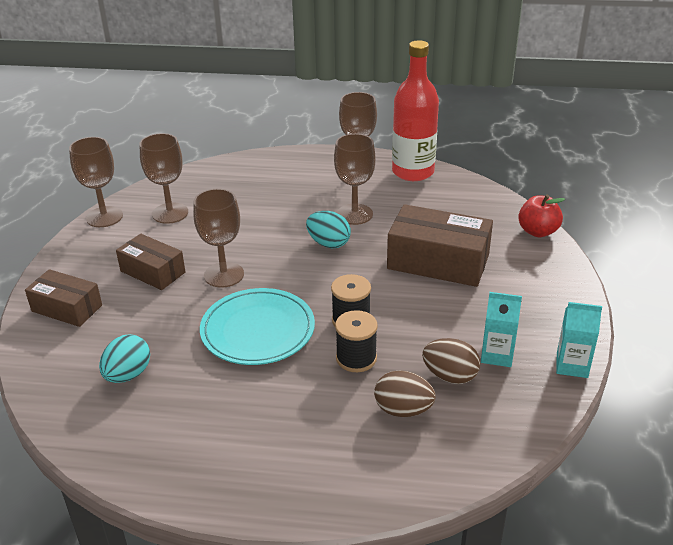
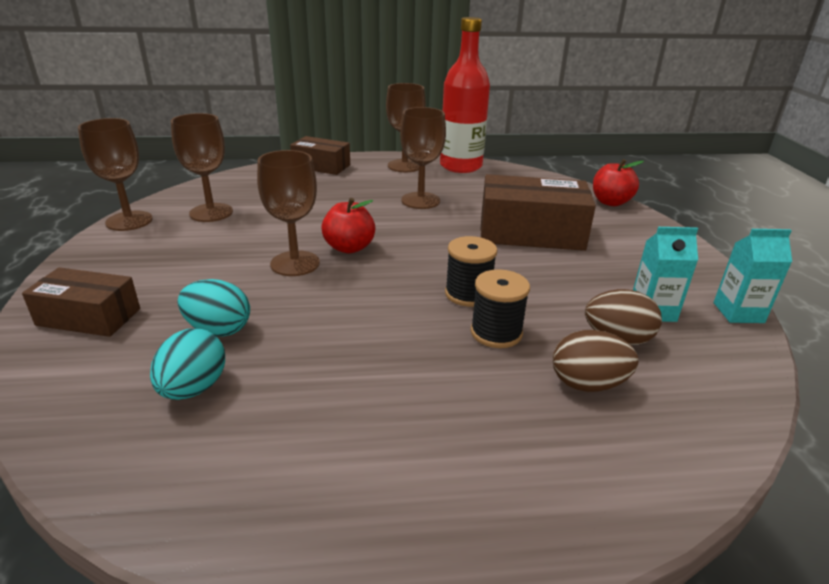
camera: 15 degrees left, 5 degrees down
brown box [116,234,185,290] -> brown box moved to [290,136,350,175]
turquoise plate [200,288,315,365] -> none
turquoise egg [306,211,351,248] -> turquoise egg moved to [178,279,250,337]
none -> red apple [321,198,375,254]

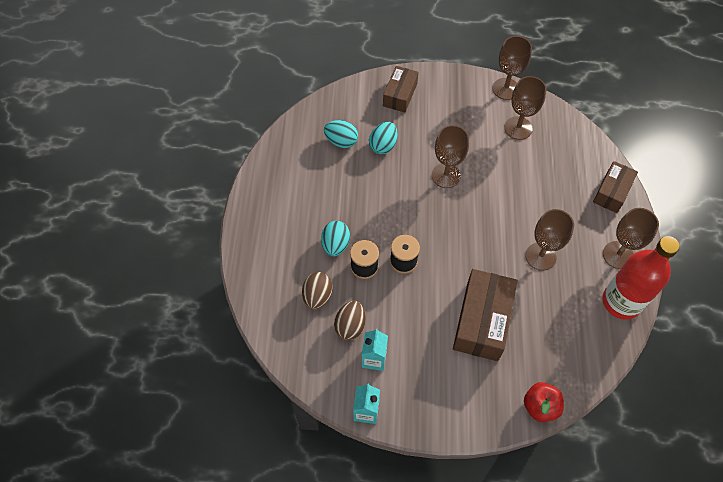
camera: 100 degrees right, 30 degrees up
red apple [321,198,375,254] -> none
none -> turquoise egg [321,221,350,256]

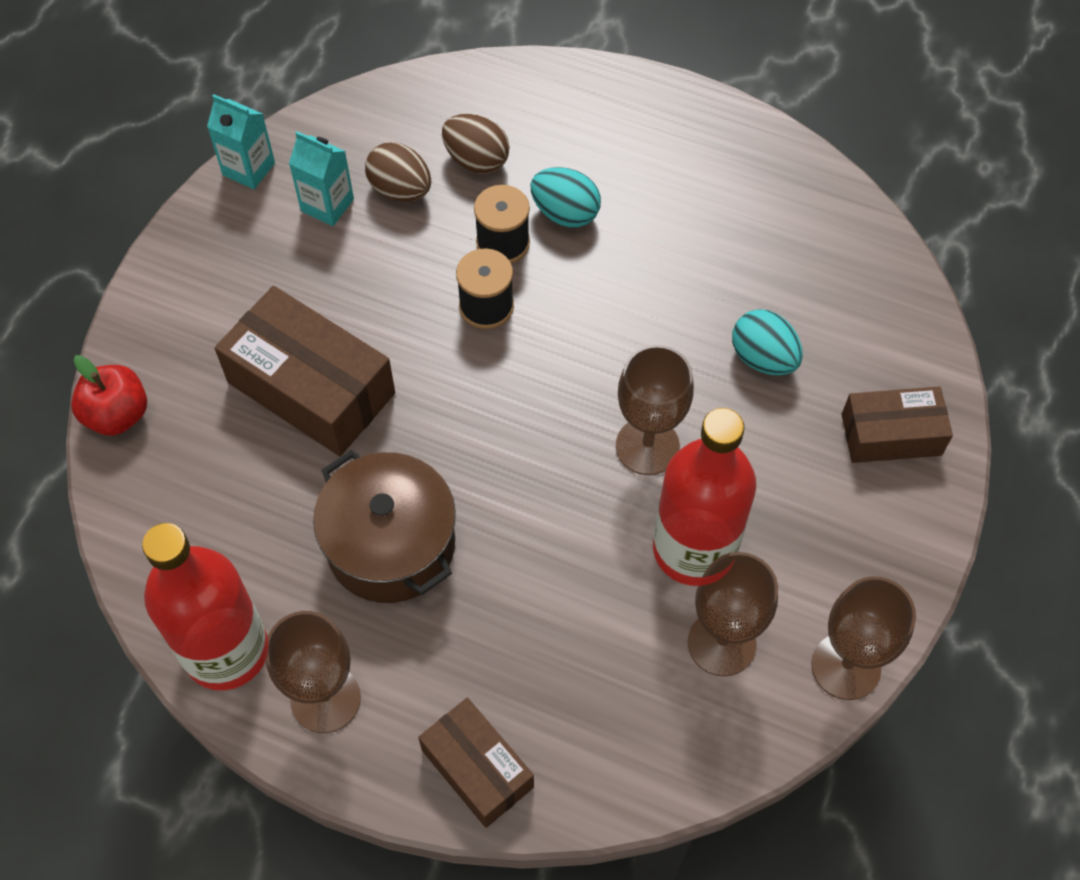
camera: 110 degrees right, 0 degrees up
turquoise egg [324,120,358,148] -> none
brown box [383,66,419,113] -> brown box turned 45 degrees counterclockwise [842,386,953,463]
brown goblet [525,209,574,271] -> brown pot [313,450,456,603]
none -> red bottle [653,408,756,586]

